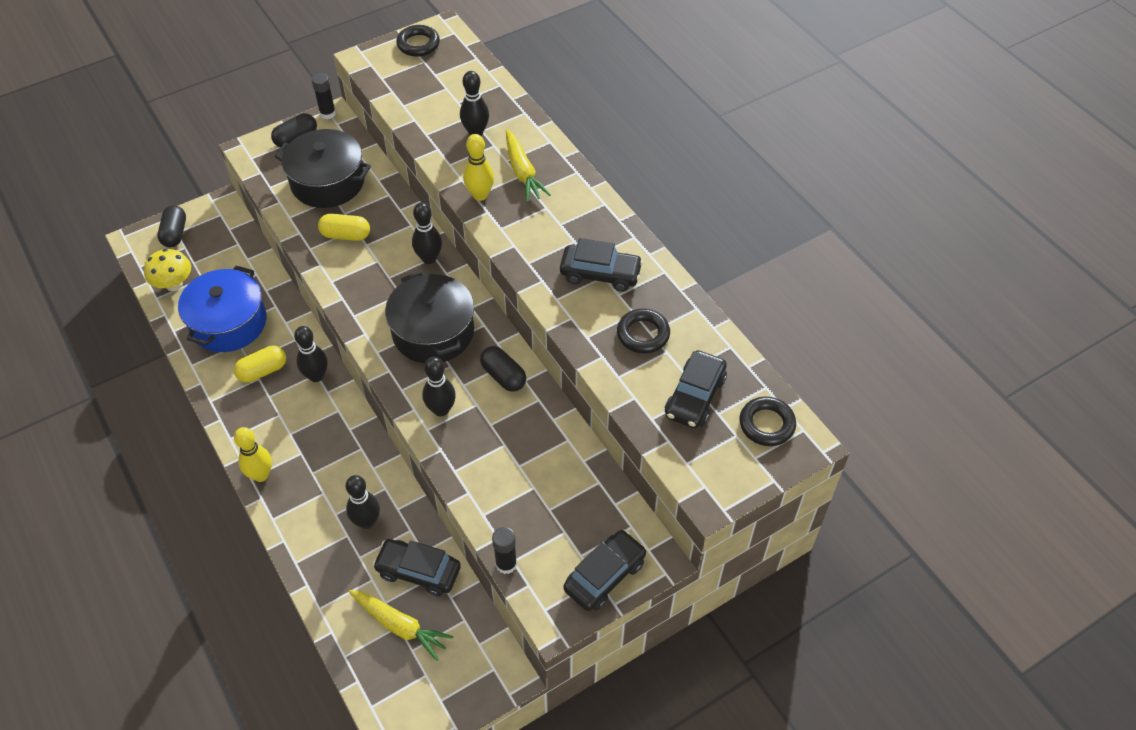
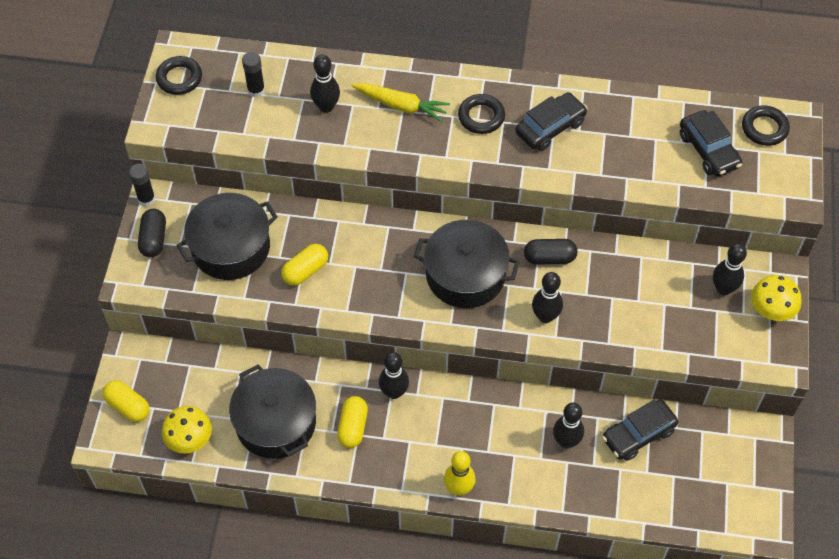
camera: 50 degrees left, 5 degrees up
black capsule [158,205,186,247] -> yellow capsule [103,380,149,422]
blue pot [178,266,266,352] -> black pot [229,364,316,459]
yellow carrot [349,590,454,661] -> none
black bowling pin [412,203,442,264] -> black bowling pin moved to [713,243,747,295]
yellow bowling pin [463,134,494,201] -> none
black glue stick [492,527,517,574] -> black glue stick moved to [242,52,265,97]
black car [563,530,647,611] -> yellow mushroom [751,275,802,321]
black ring [617,309,670,353] -> black ring moved to [458,94,505,134]

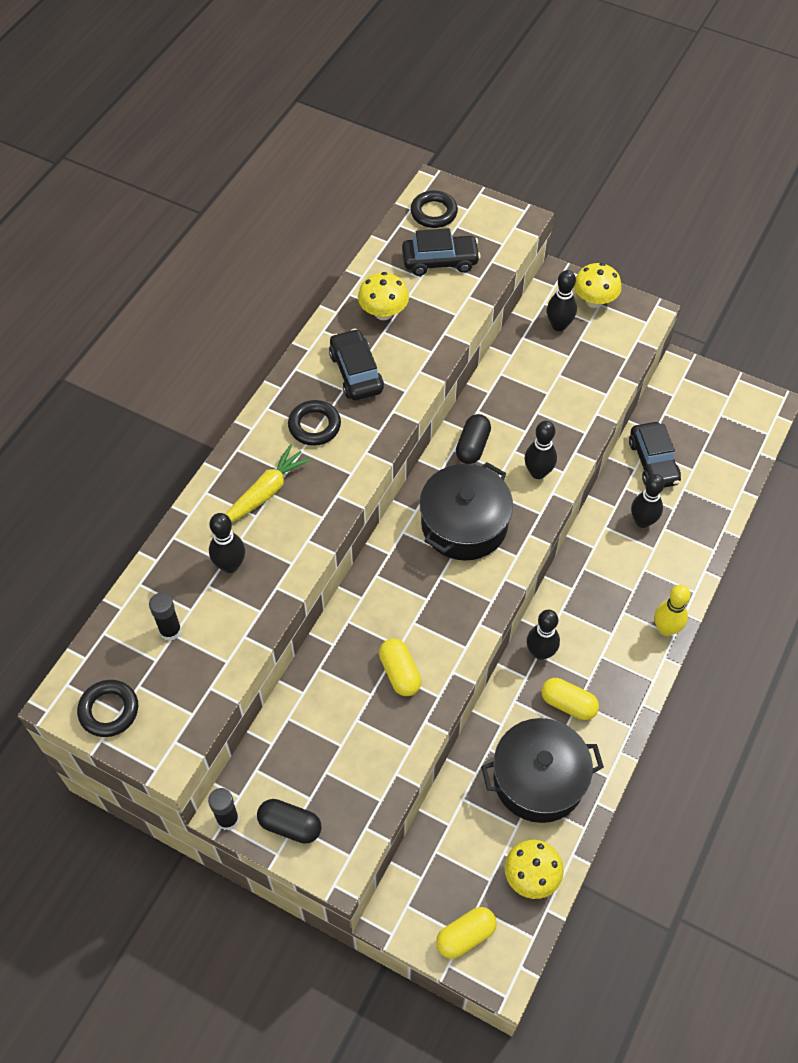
camera: 70 degrees left, 0 degrees up
black pot [176,193,278,280] -> none
none -> yellow mushroom [358,272,409,320]

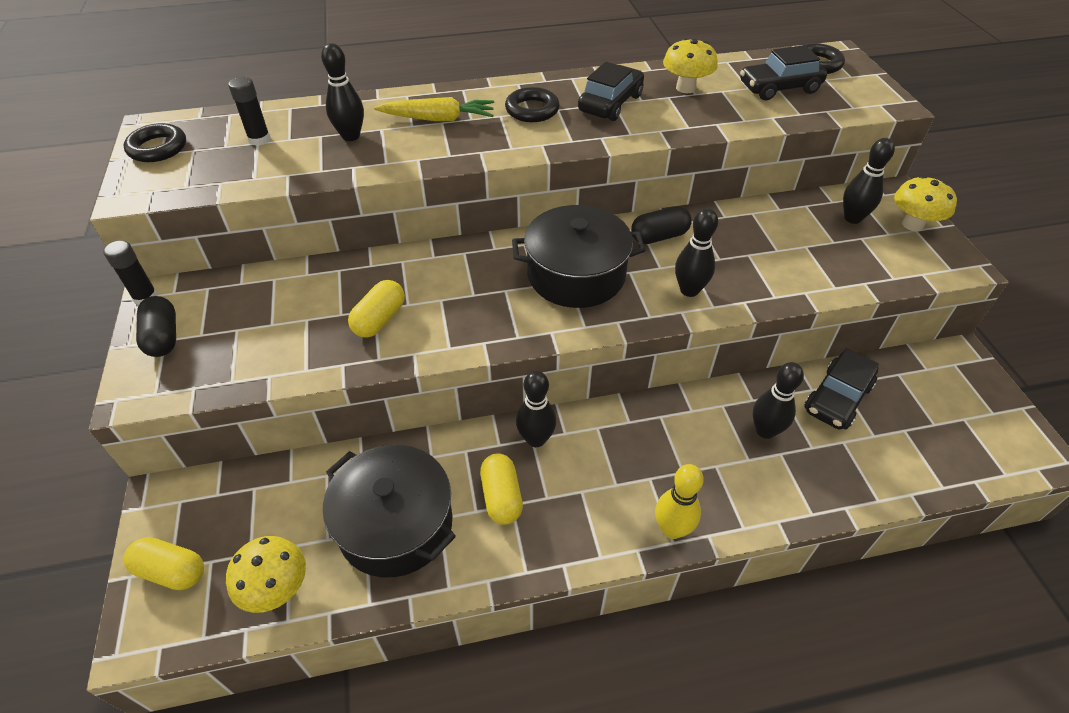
camera: 50 degrees right, 10 degrees down
black car [402,228,480,276] -> black car turned 120 degrees clockwise [740,45,827,100]

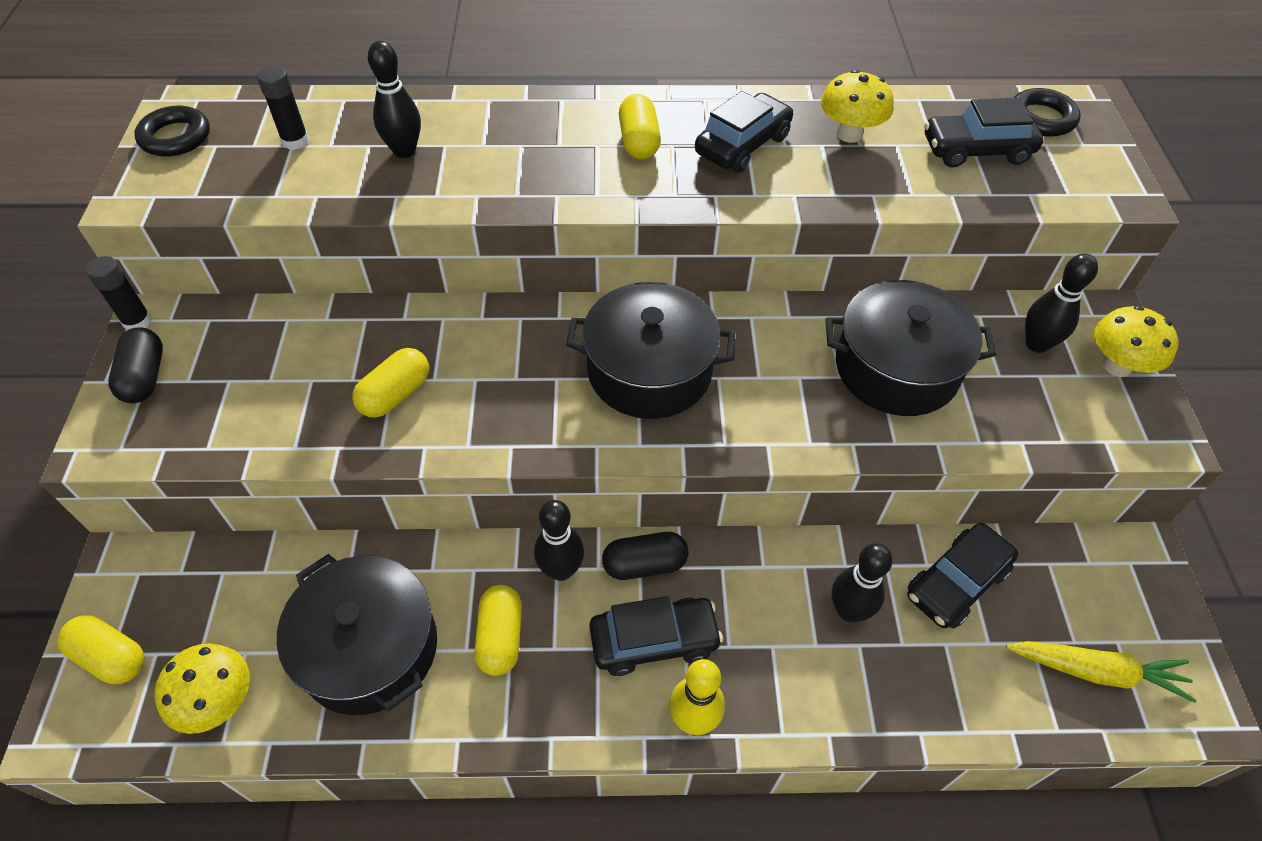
camera: 10 degrees right, 5 degrees up
yellow carrot [374,97,494,121] -> yellow carrot moved to [1006,641,1197,703]
black ring [505,87,560,122] -> yellow capsule [619,94,661,159]
black capsule [631,206,692,244] -> black capsule moved to [602,532,689,580]
black bowling pin [675,208,718,297] -> none
none -> black car [589,596,723,676]
none -> black pot [825,280,996,416]

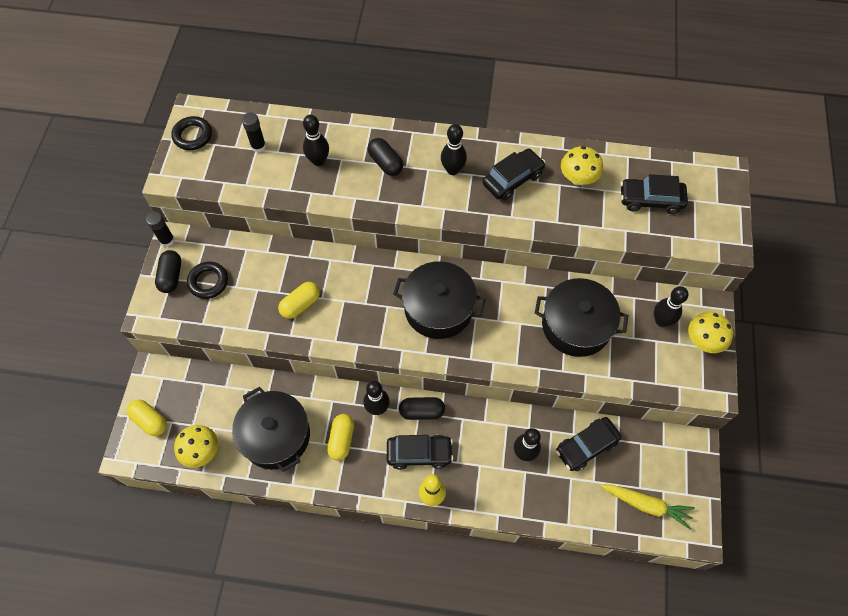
camera: 10 degrees right, 10 degrees up
yellow capsule [619,94,661,159] -> black bowling pin [441,124,467,175]
black ring [1014,88,1081,137] -> black ring moved to [187,262,228,299]
none -> black capsule [368,138,403,176]

